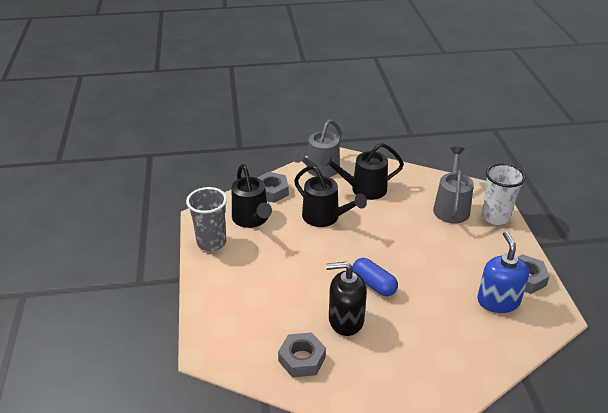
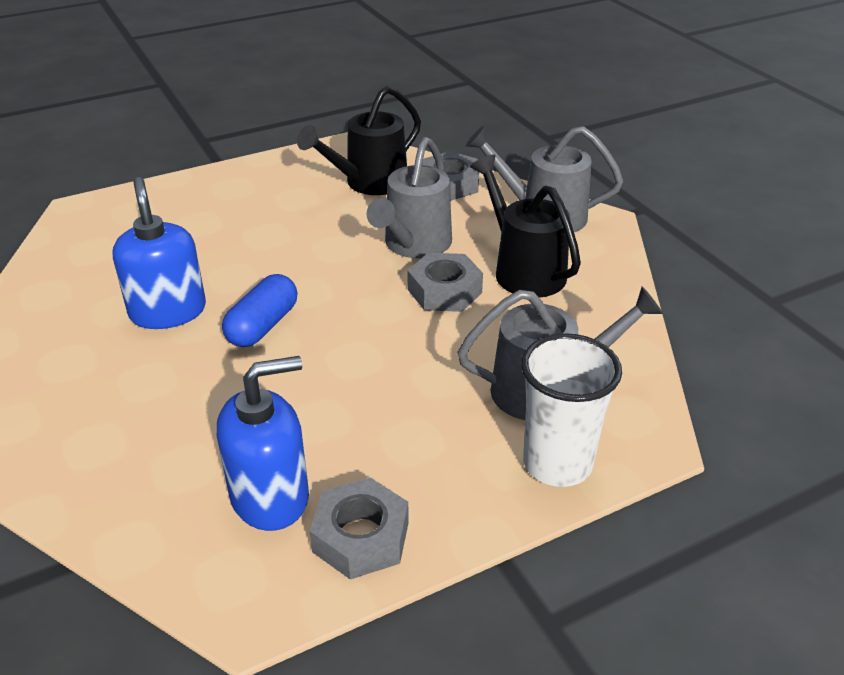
camera: 70 degrees right, 0 degrees up
grey cup [186,187,227,251] -> none
grey nut [278,332,326,377] -> grey nut moved to [407,253,483,312]
black watering can [294,165,367,227] -> grey watering can [367,137,452,258]
black soap dispenser [326,262,367,336] -> blue soap dispenser [112,177,206,329]

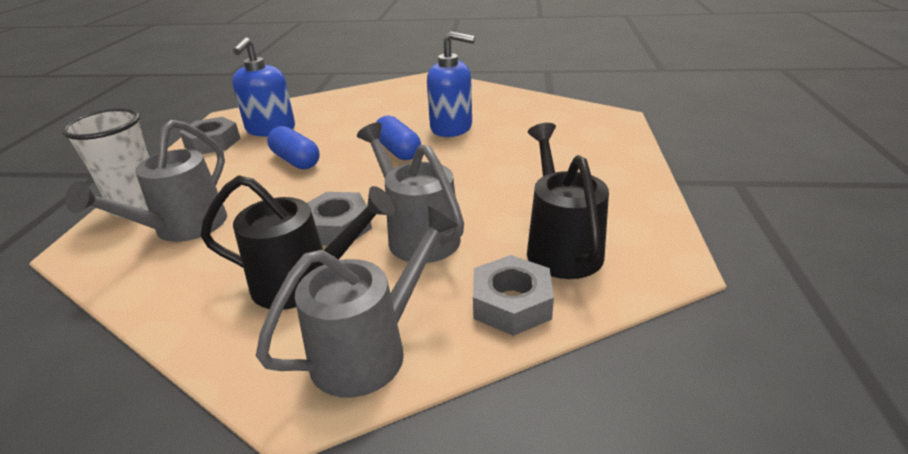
camera: 125 degrees right, 5 degrees down
none -> blue capsule [267,126,319,170]

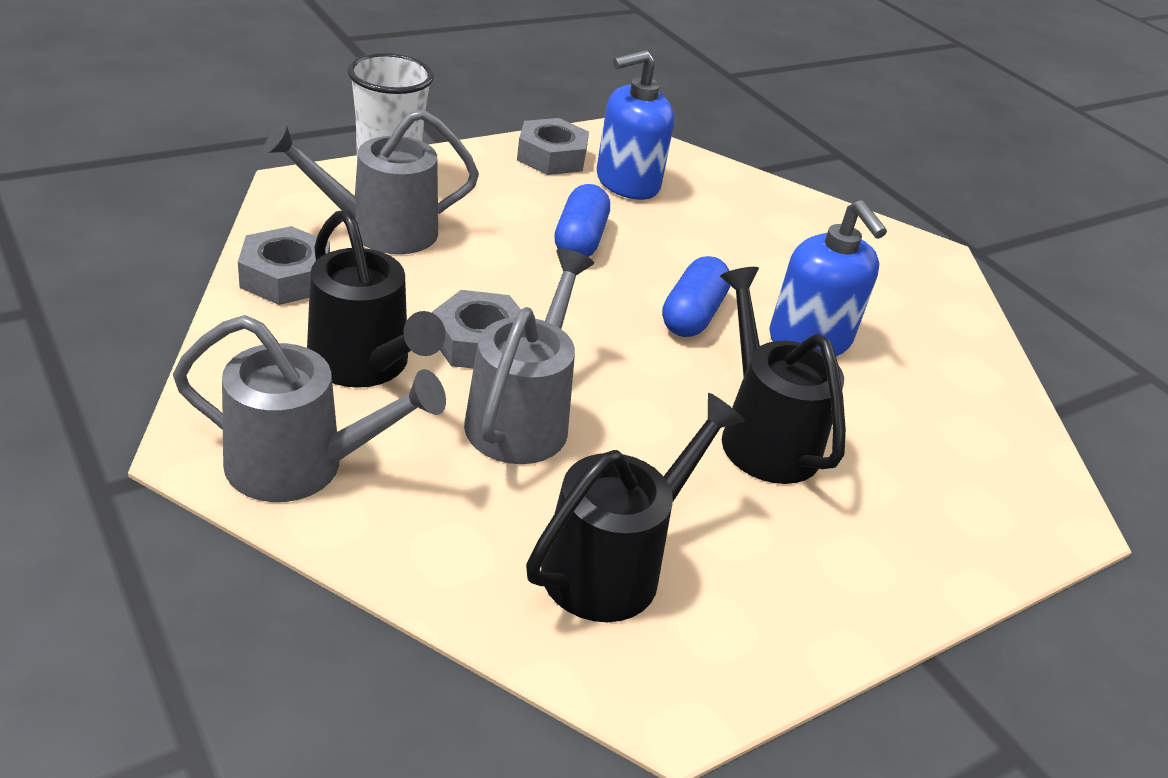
camera: 45 degrees right, 5 degrees up
grey nut [473,255,554,336] -> grey nut moved to [238,226,330,305]
none -> black watering can [720,267,846,484]

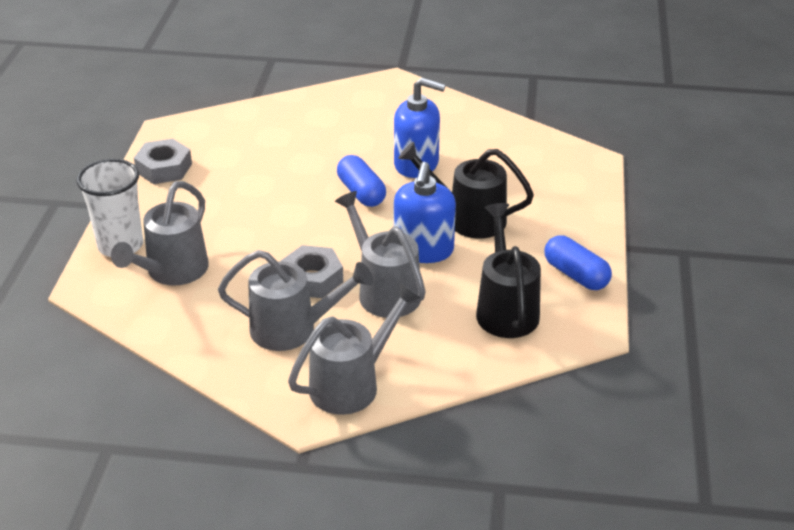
camera: 45 degrees left, 0 degrees up
grey nut [238,226,330,305] -> none
black watering can [307,210,446,388] -> grey watering can [218,250,373,351]
blue capsule [555,184,610,257] -> blue capsule moved to [544,236,612,290]
blue soap dispenser [597,50,674,200] -> blue soap dispenser moved to [394,162,456,263]

